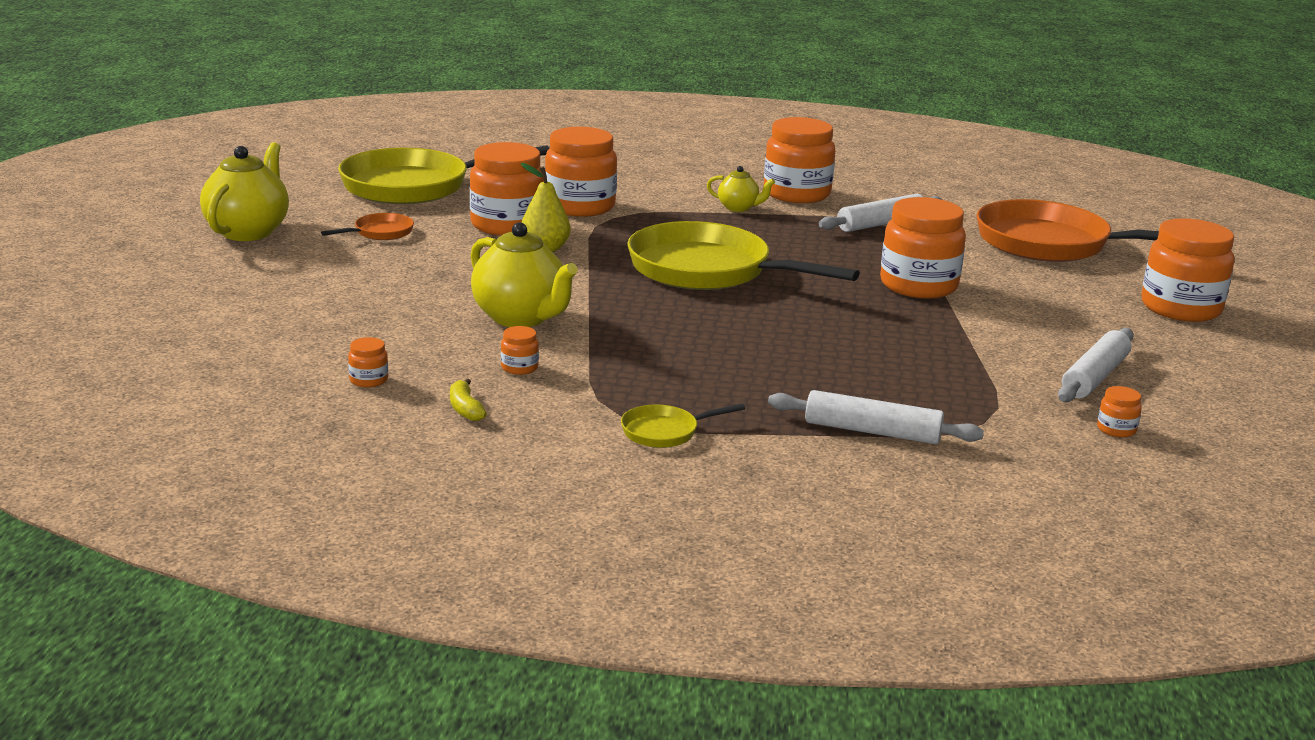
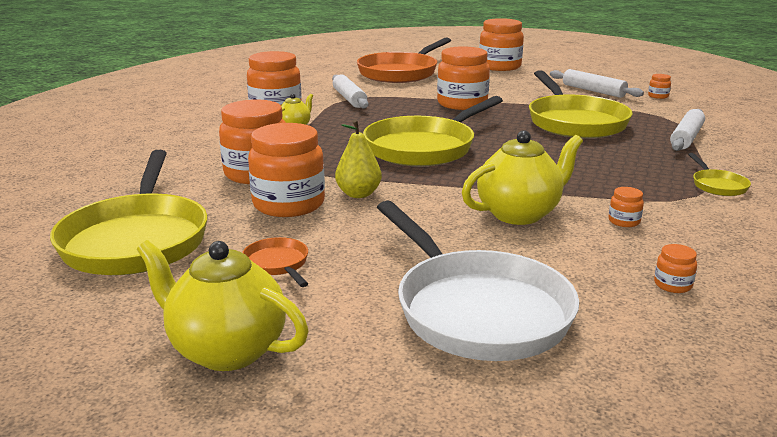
camera: 75 degrees left, 0 degrees up
yellow banana [450,378,487,421] -> none
none -> white pan [377,200,579,361]
none -> yellow pan [529,70,633,138]

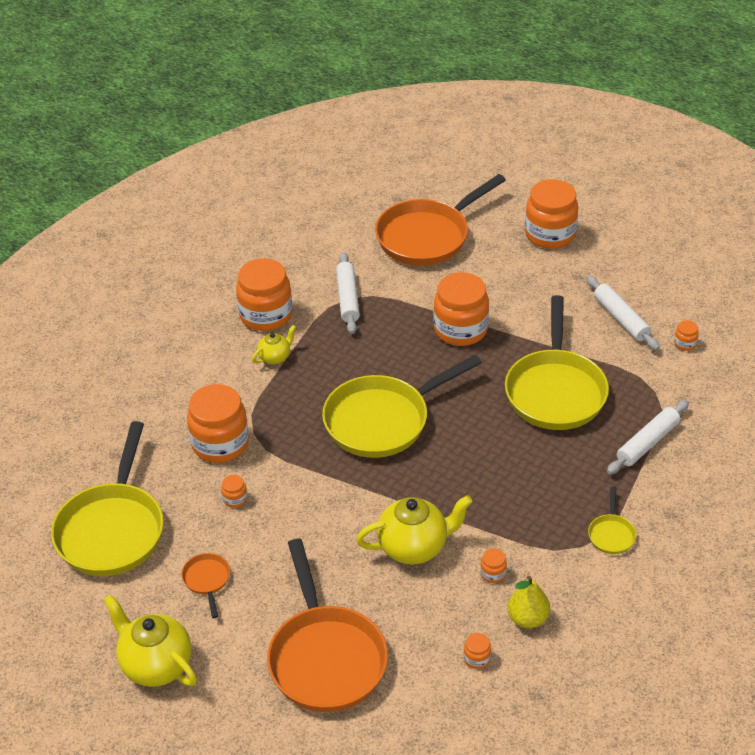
camera: 15 degrees right, 20 degrees up
orange jar [248,123,325,217] -> orange jar [221,475,247,508], size x0.41
yellow pear [335,119,382,198] -> yellow pear moved to [507,576,550,628]
white pan [377,200,579,361] -> orange pan [267,539,388,712]

